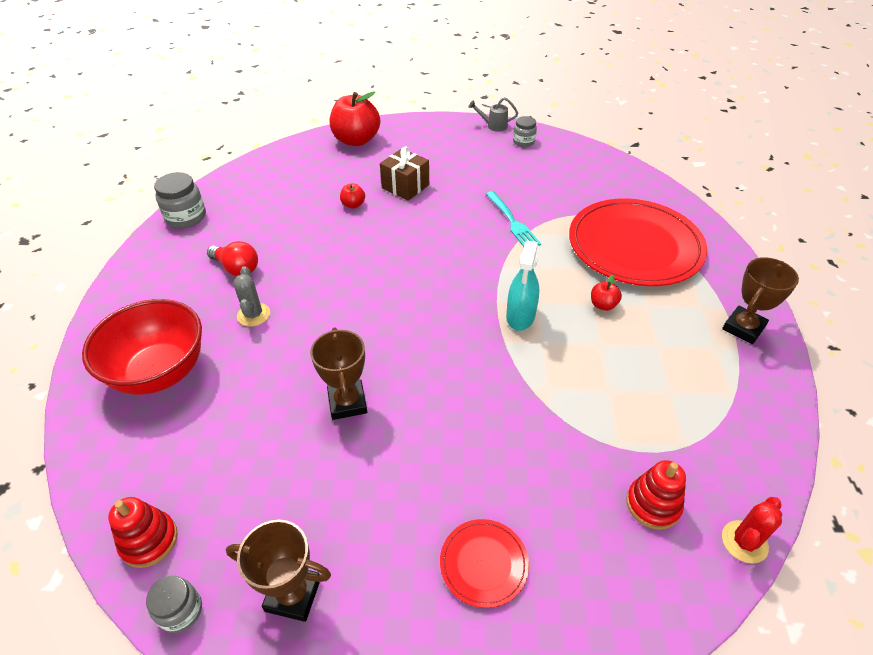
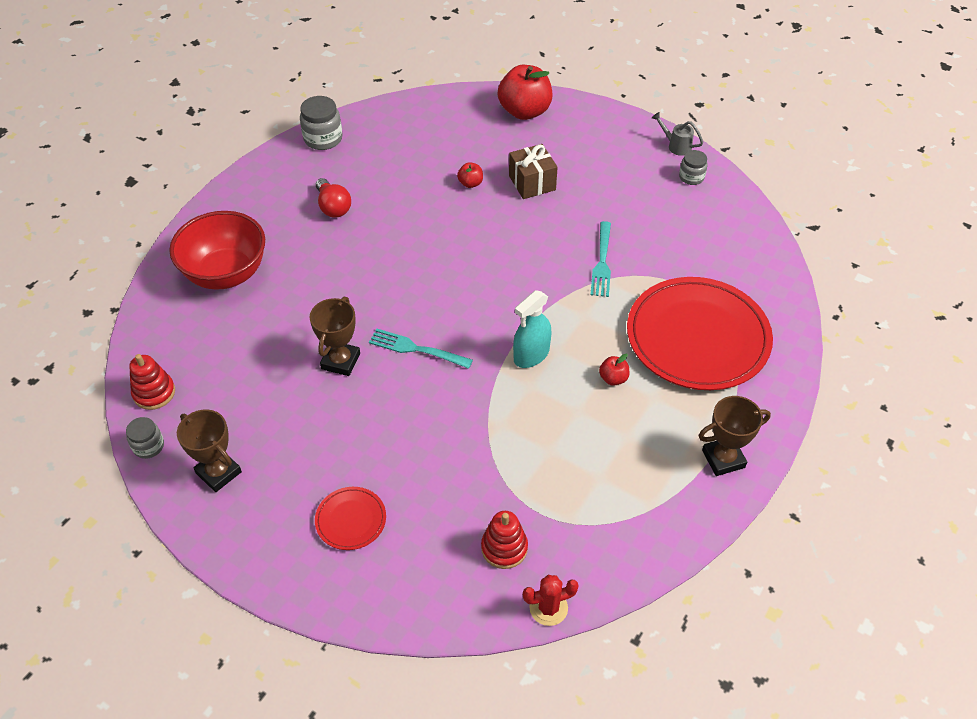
camera: 30 degrees right, 5 degrees up
grey cactus [233,266,270,327] -> none
none -> turquoise fork [369,329,473,369]

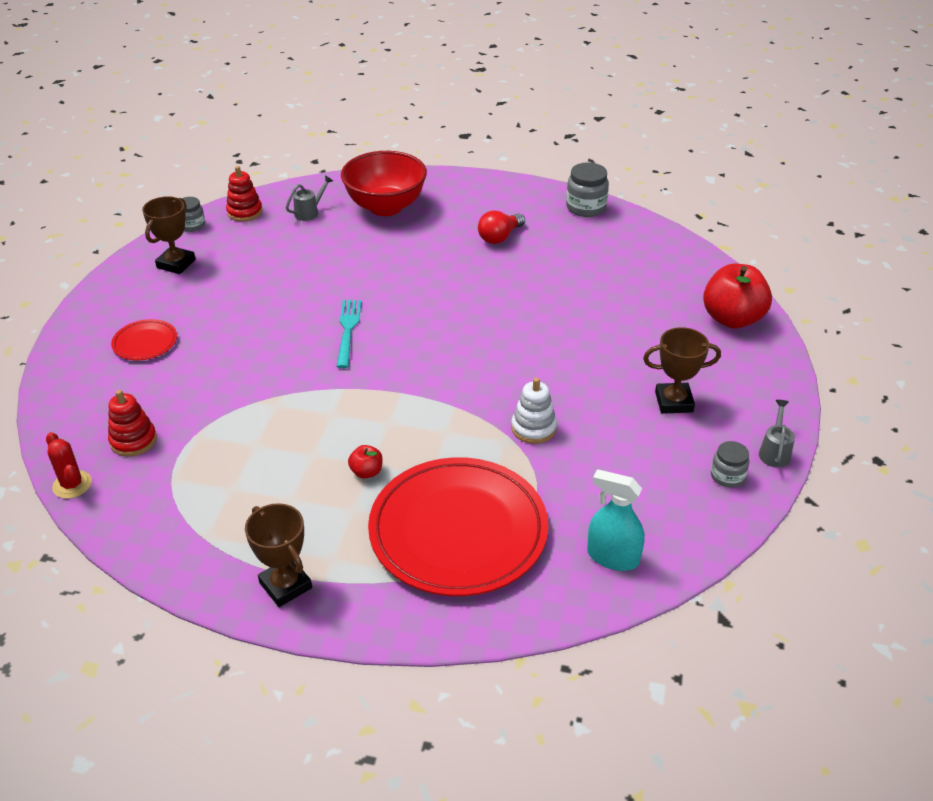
camera: 70 degrees right, 10 degrees down
brown trophy [310,297,360,376] -> brown trophy moved to [643,327,721,414]
red apple [457,162,483,188] -> none
brown gift [509,144,558,199] -> none
turquoise spray bottle [513,290,551,368] -> turquoise spray bottle moved to [587,469,645,571]
turquoise fork [590,221,611,297] -> white stacking toy [511,377,557,444]
none -> grey watering can [286,175,333,221]

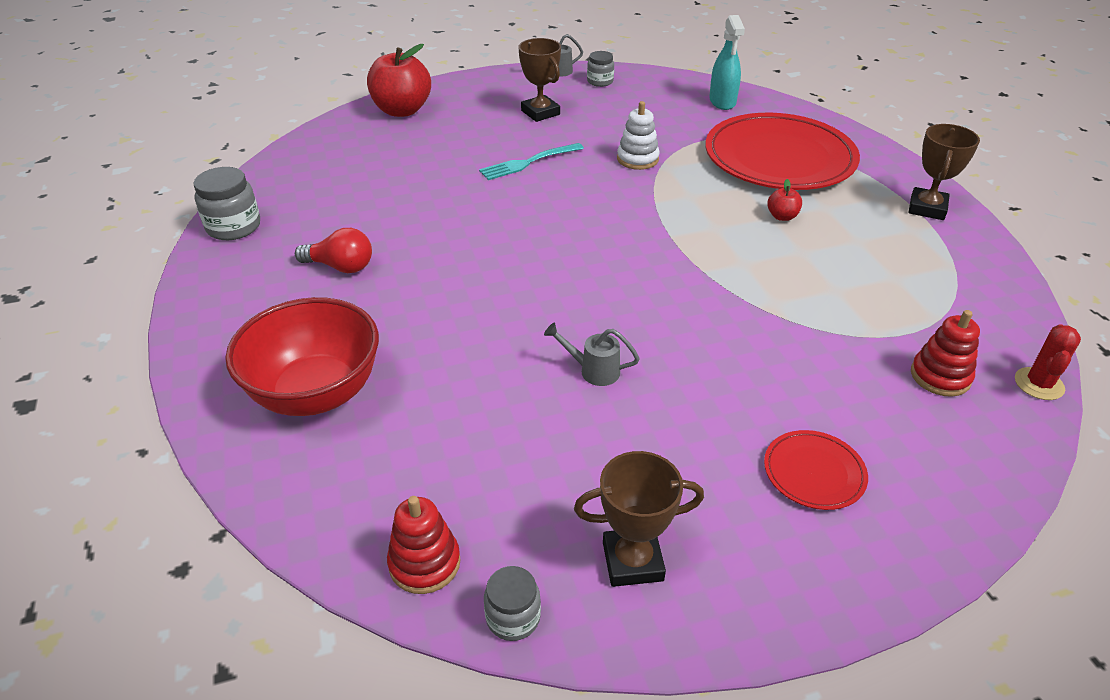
camera: 120 degrees left, 0 degrees up
grey watering can [286,175,333,221] -> grey watering can moved to [544,323,640,386]
turquoise fork [336,300,362,368] -> turquoise fork moved to [479,143,584,180]

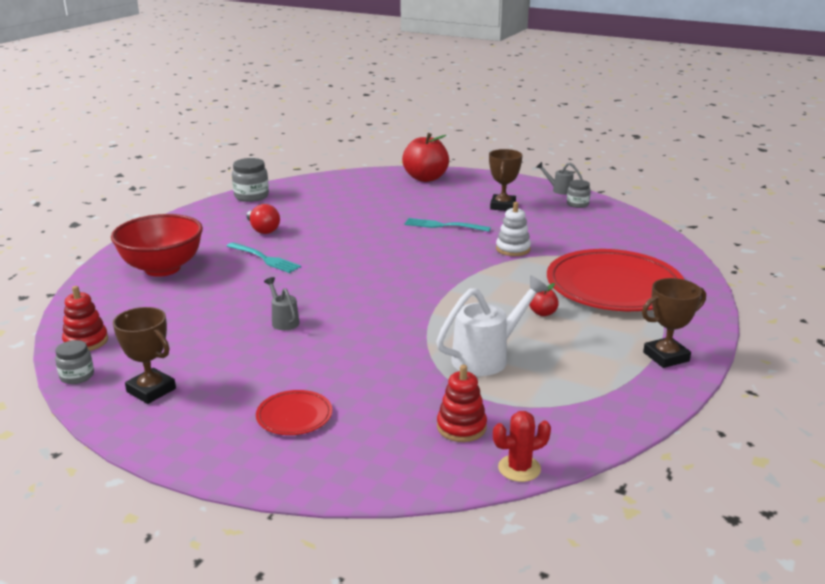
camera: 45 degrees right, 15 degrees down
turquoise spray bottle [709,15,745,110] -> none
none -> turquoise fork [227,242,301,273]
none -> white watering can [436,275,549,376]

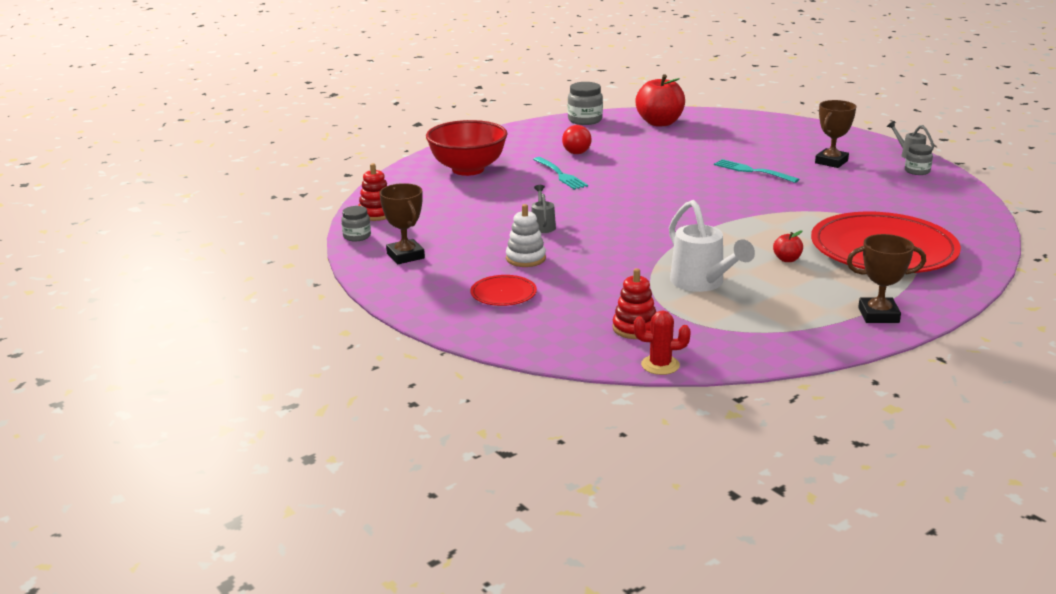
camera: 25 degrees right, 0 degrees up
red apple [402,133,449,182] -> red apple moved to [635,74,685,126]
white watering can [436,275,549,376] -> white watering can turned 75 degrees clockwise [669,200,755,292]
white stacking toy [496,202,531,256] -> white stacking toy moved to [506,204,546,267]

